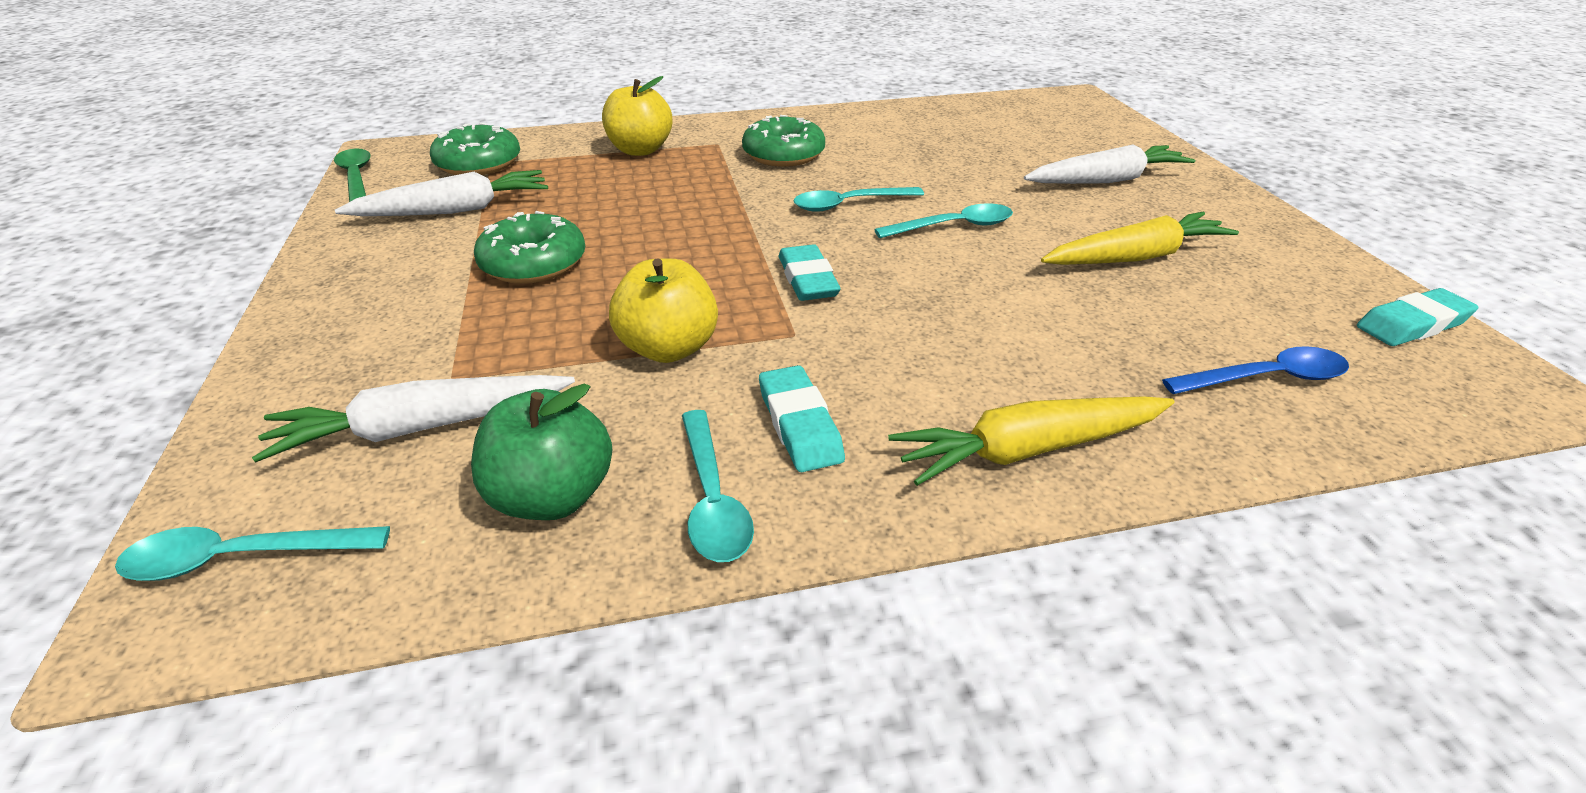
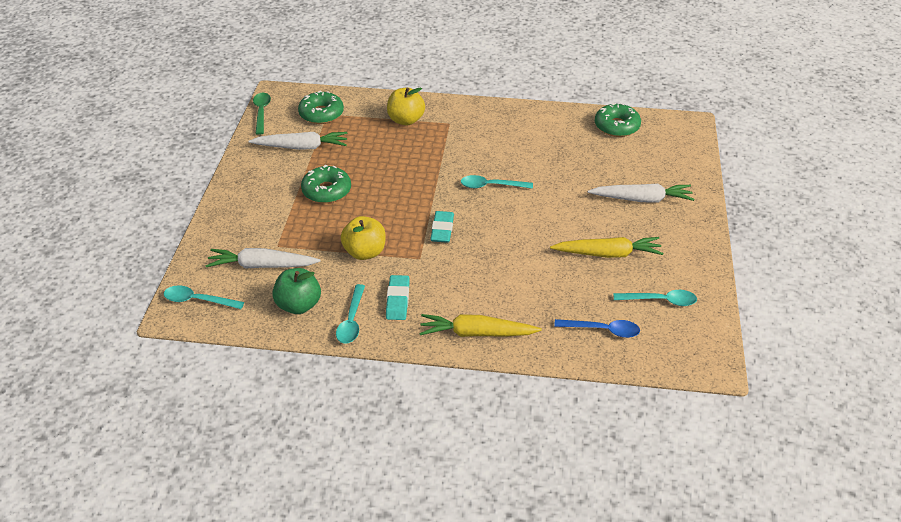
camera: 20 degrees right, 5 degrees up
green donut [742,115,825,167] -> green donut moved to [595,103,641,137]
turquoise spoon [874,203,1013,238] -> turquoise spoon moved to [613,290,697,306]
turquoise eraser [1357,288,1479,346] -> none

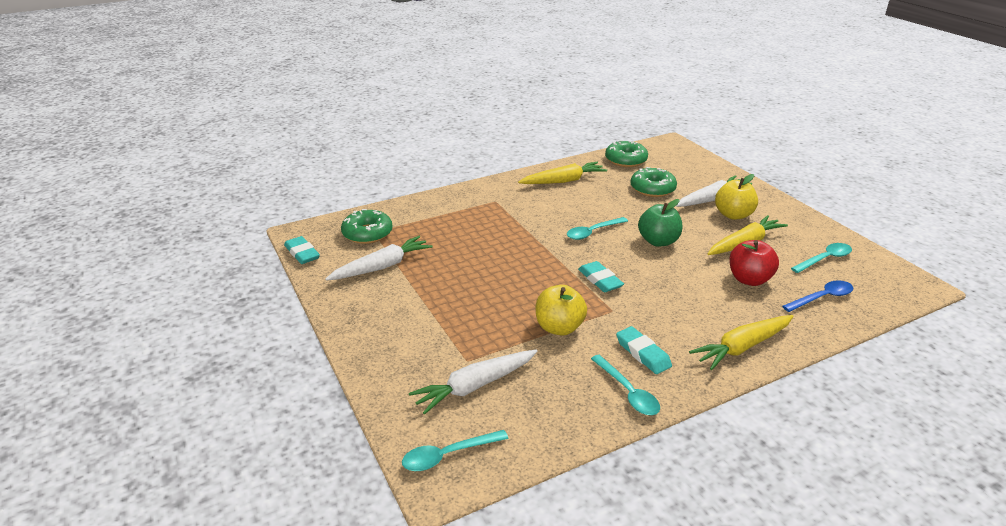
camera: 35 degrees left, 10 degrees down
green spoon [253,93,271,135] -> turquoise eraser [284,236,320,264]
green apple [272,268,321,314] -> green apple moved to [638,199,682,247]
green donut [301,165,351,203] -> green donut moved to [630,167,677,197]
yellow apple [387,87,425,126] -> yellow apple moved to [715,174,758,220]
none -> yellow carrot [518,162,607,184]
none -> red apple [729,240,779,286]

